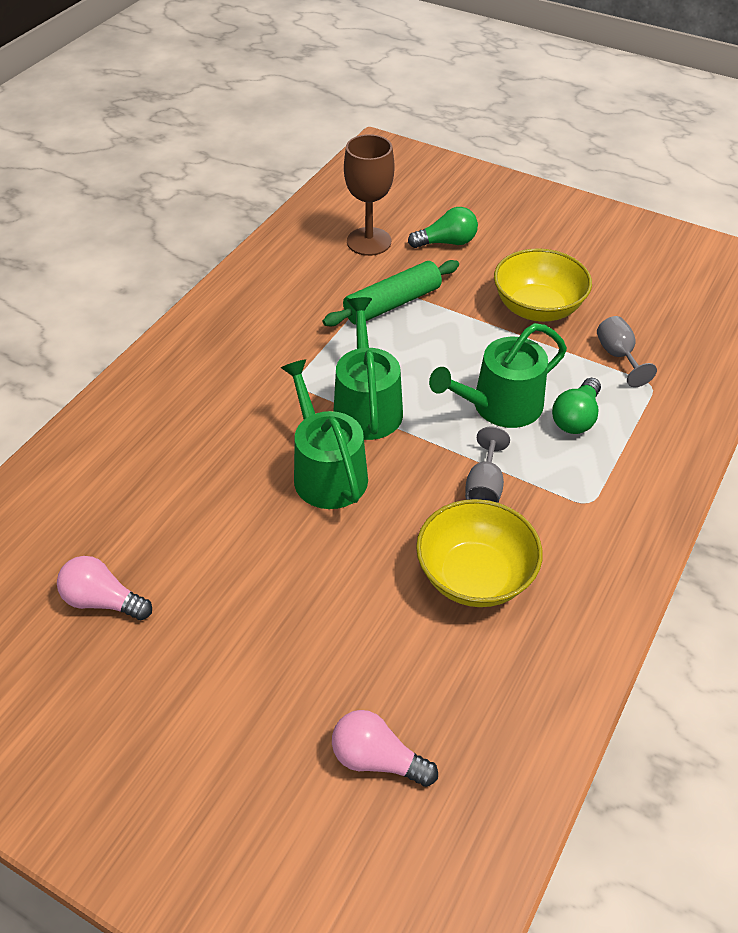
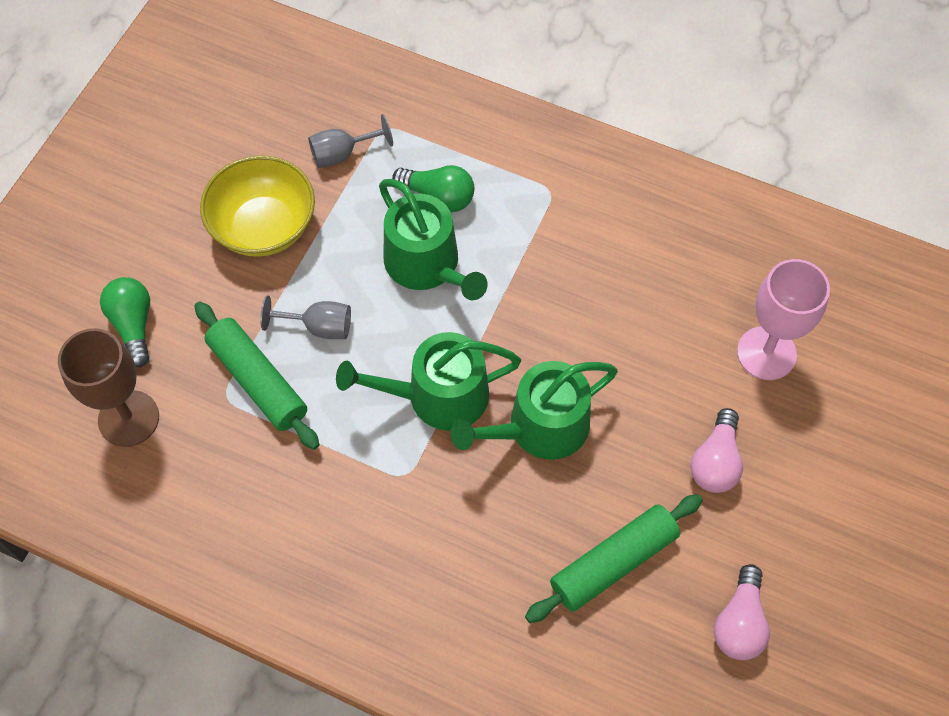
camera: 95 degrees left, 15 degrees up
pink light bulb [332,710,438,787] -> pink light bulb moved to [690,408,743,493]
yellow bowl [416,499,543,607] -> none
grey goblet [465,427,510,503] -> grey goblet moved to [261,295,351,339]
none -> green rolling pin [525,494,703,623]
none -> pink goblet [737,259,830,380]

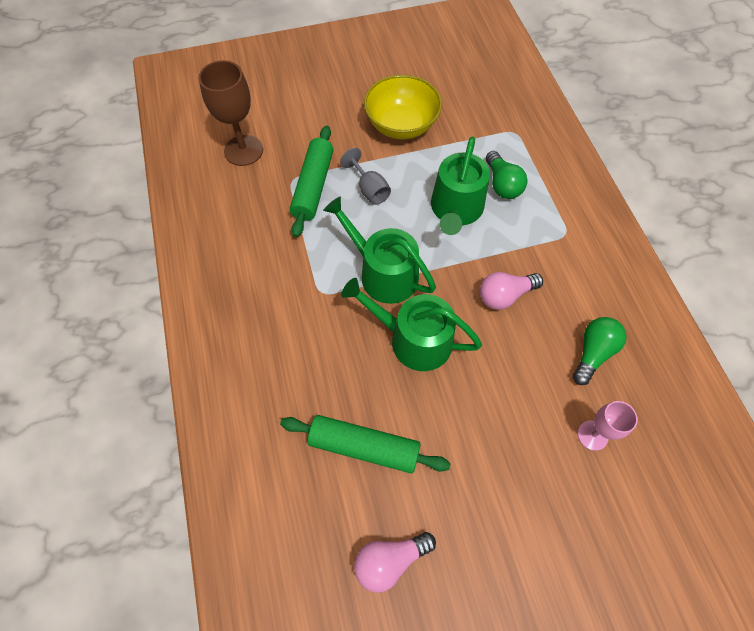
camera: 50 degrees right, 0 degrees up
green light bulb [100,277,150,367] -> green light bulb moved to [573,317,627,385]
grey goblet [308,114,393,168] -> none
pink light bulb [690,408,743,493] -> pink light bulb moved to [480,272,543,310]
pink goblet [737,259,830,380] -> pink goblet [578,401,638,451], size x0.60

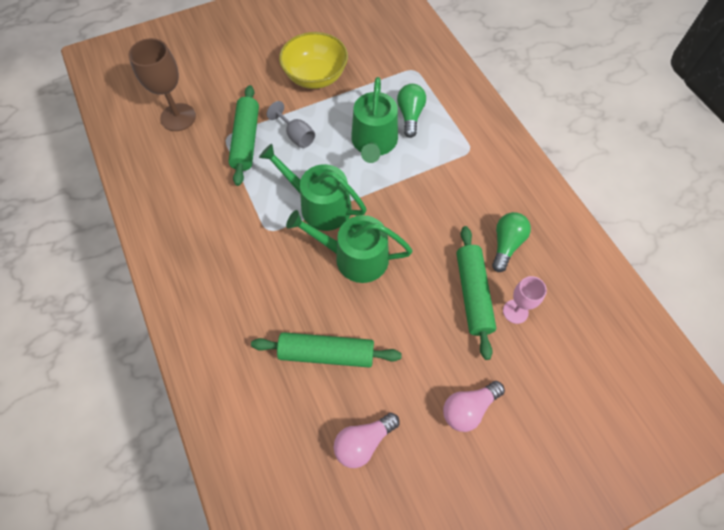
camera: 10 degrees left, 0 degrees up
pink light bulb [480,272,543,310] -> pink light bulb moved to [443,381,505,432]
green light bulb [486,151,528,199] -> green light bulb turned 150 degrees counterclockwise [397,84,426,138]
none -> green rolling pin [456,226,496,360]

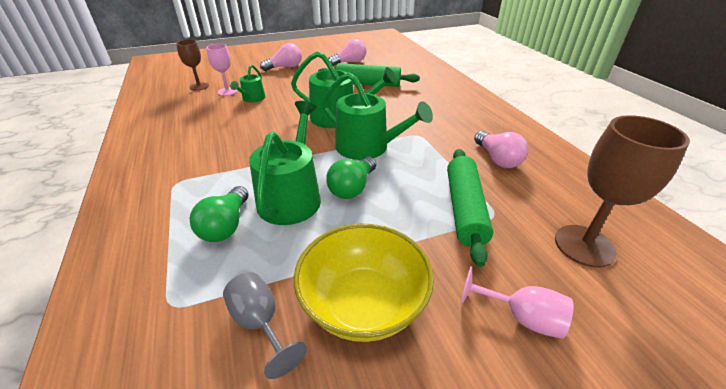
camera: 175 degrees left, 25 degrees down
grey goblet [267,101,315,148] -> grey goblet moved to [223,272,307,379]
green rolling pin [456,226,496,360] -> green watering can [230,65,266,102]
green light bulb [492,212,531,272] -> green light bulb moved to [326,156,376,199]
none -> brown goblet [176,40,209,91]
none -> pink goblet [460,266,573,339]
none -> pink light bulb [474,131,529,168]

